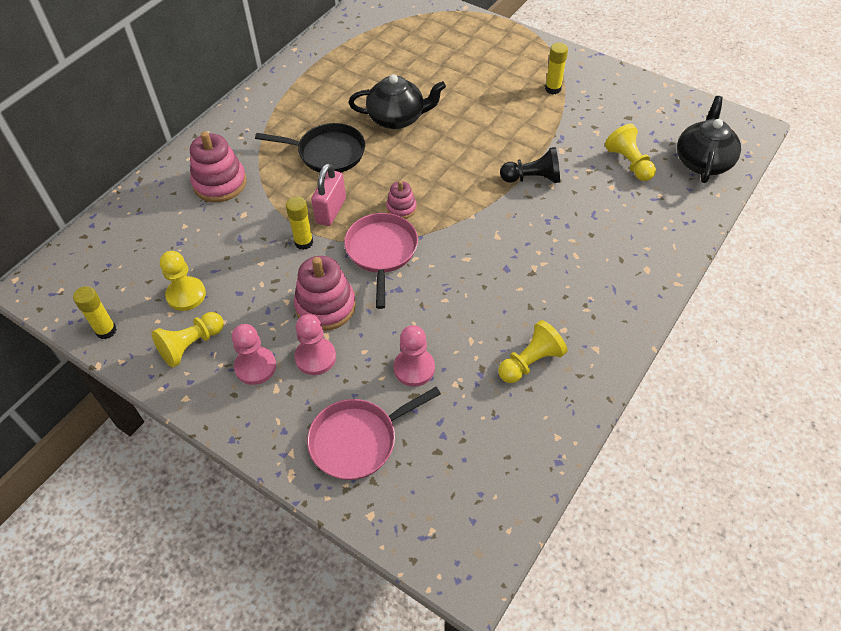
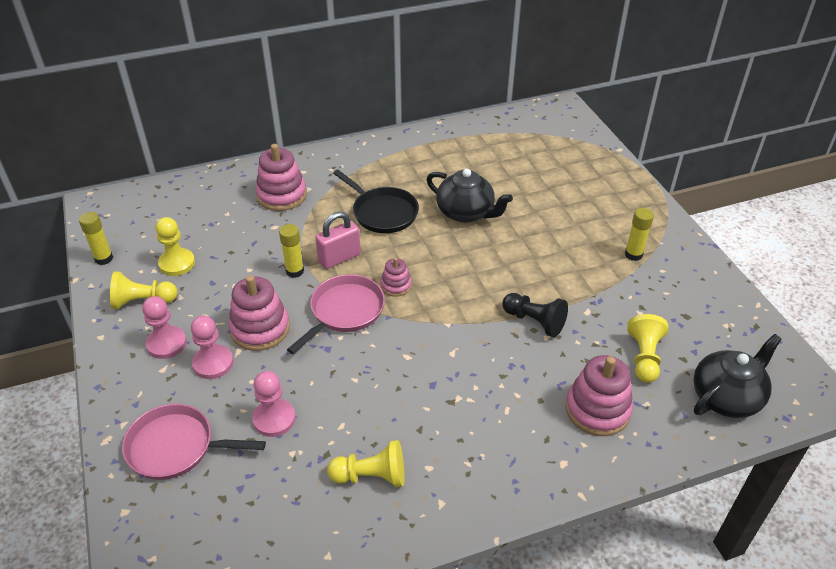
camera: 35 degrees right, 10 degrees down
none -> pink stacking toy [565,355,633,436]

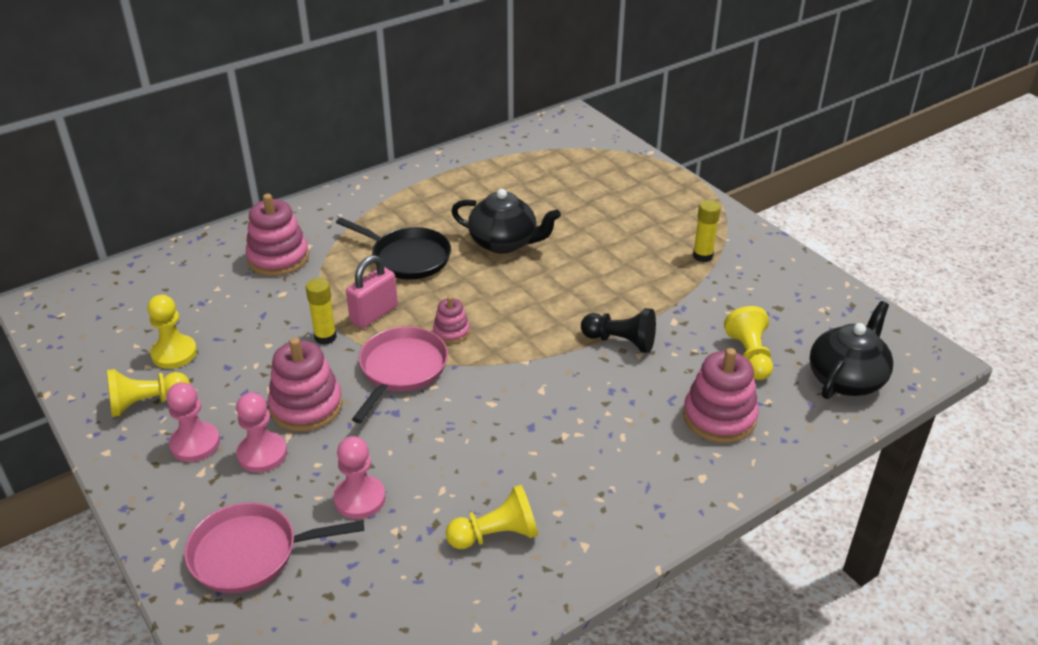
camera: 15 degrees left, 5 degrees down
yellow glue stick [79,212,113,265] -> none

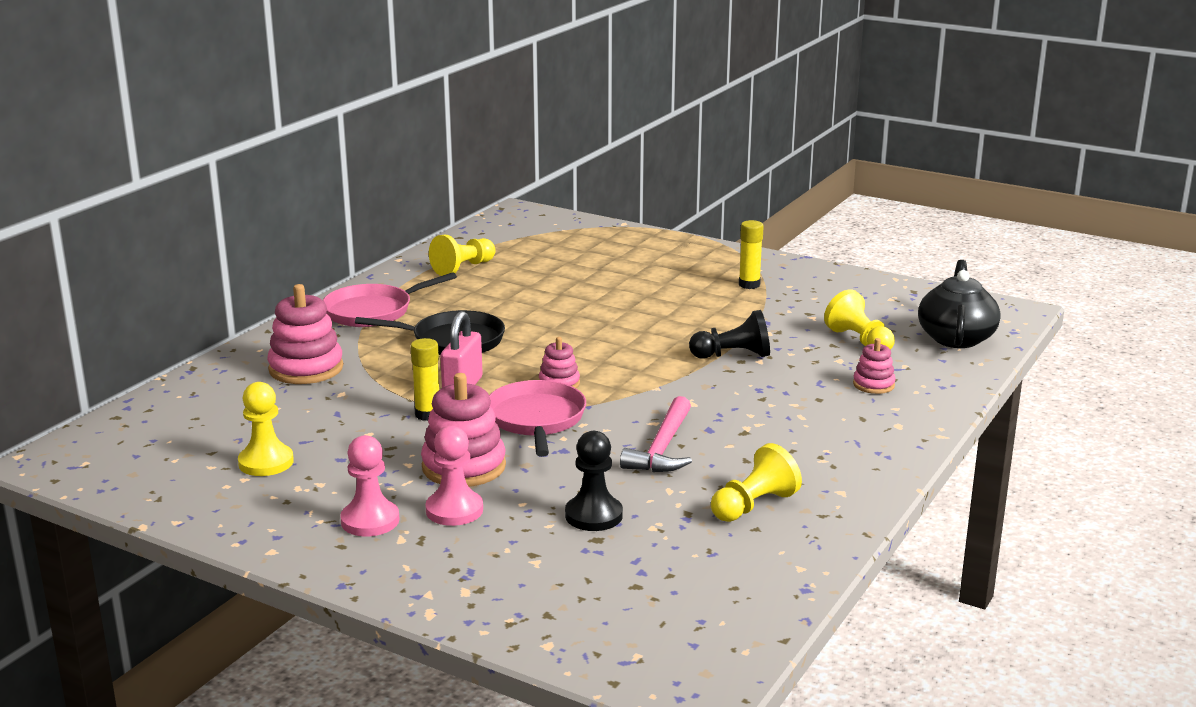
camera: 25 degrees left, 15 degrees down
yellow pawn [107,369,190,417] -> yellow pawn moved to [429,235,496,276]
pink pan [184,502,364,594] -> pink pan moved to [323,272,457,327]
pink pawn [333,436,386,519] -> black pawn [565,431,623,531]
black teapot [451,189,561,254] -> none
pink stacking toy [683,348,759,443] -> pink stacking toy [853,338,896,394], size x0.55
none -> pink hammer [620,396,692,472]

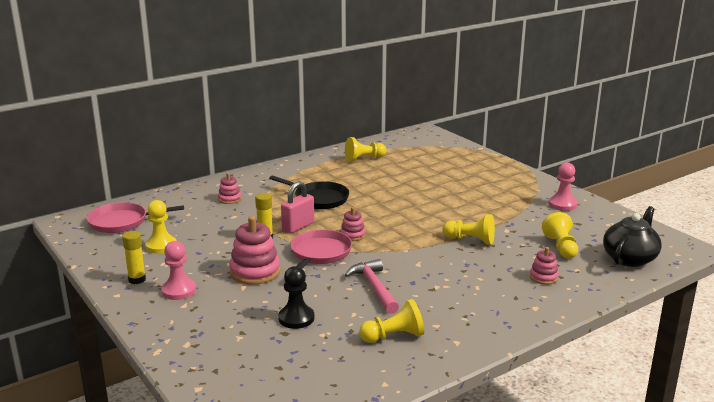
camera: 25 degrees right, 0 degrees up
pink stacking toy [267,284,343,384] -> pink stacking toy [218,173,241,204], size x0.55
pink pan [323,272,457,327] -> pink pan moved to [87,202,184,233]
pink pawn [425,426,483,526] -> pink pawn moved to [549,162,577,211]
pink hammer [620,396,692,472] -> pink hammer turned 120 degrees clockwise [345,259,399,314]
black pawn [689,310,770,359] -> yellow pawn [443,214,495,245]
yellow glue stick [739,220,764,289] -> yellow glue stick moved to [122,231,146,284]

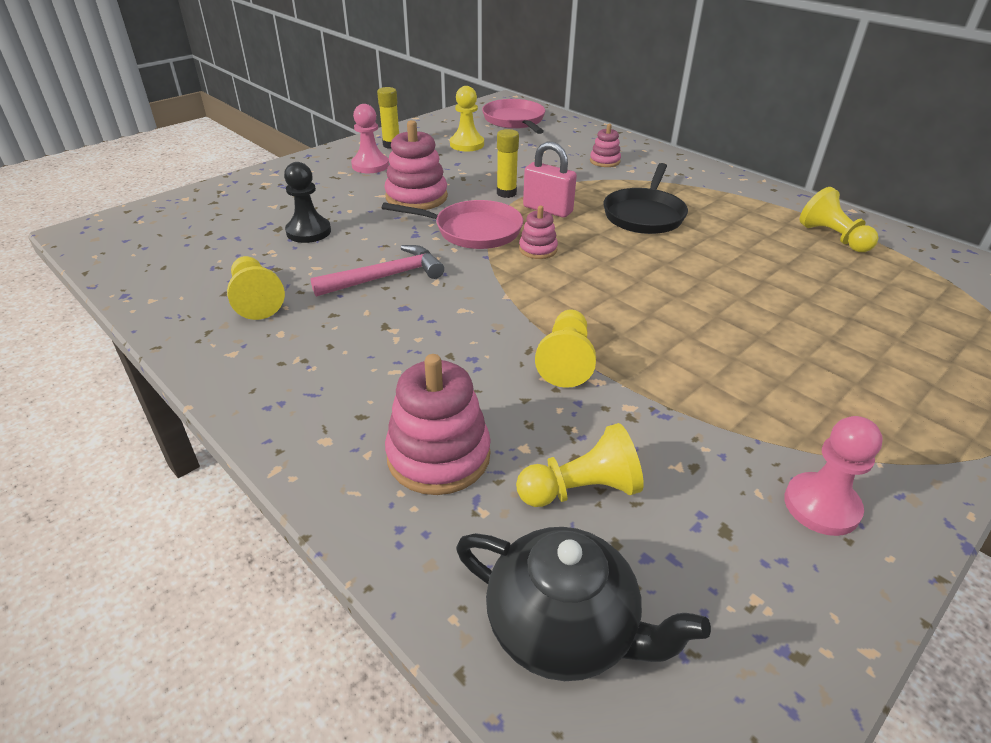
camera: 80 degrees right, 15 degrees up
pink stacking toy [530,247,559,285] -> pink stacking toy [385,354,491,495], size x1.82

